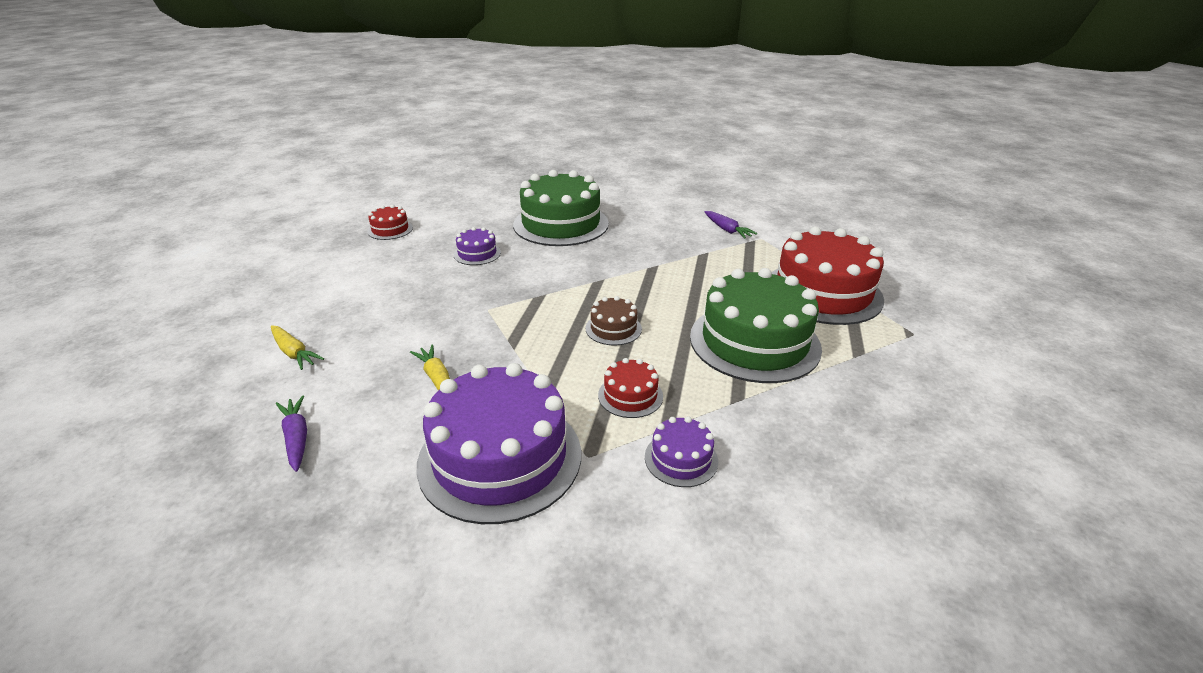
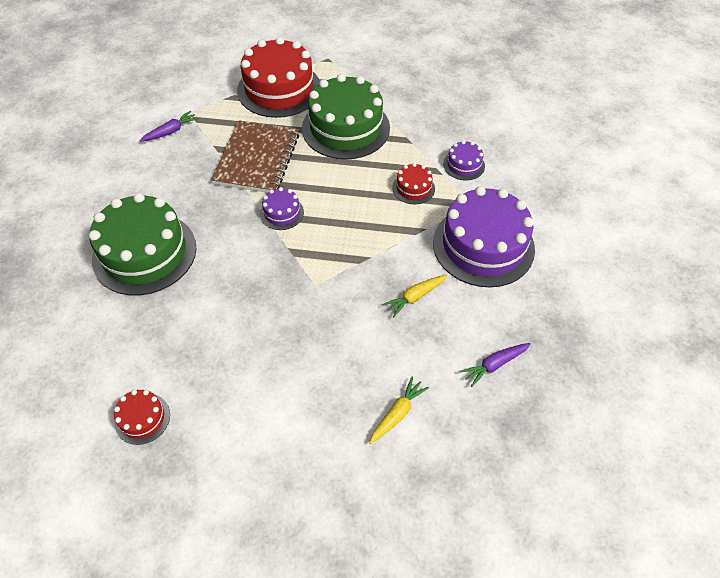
camera: 95 degrees left, 20 degrees up
purple cake [454,227,501,265] -> purple cake moved to [260,187,304,230]
brown cake [586,296,642,345] -> none
none -> brown notebook [211,120,299,193]

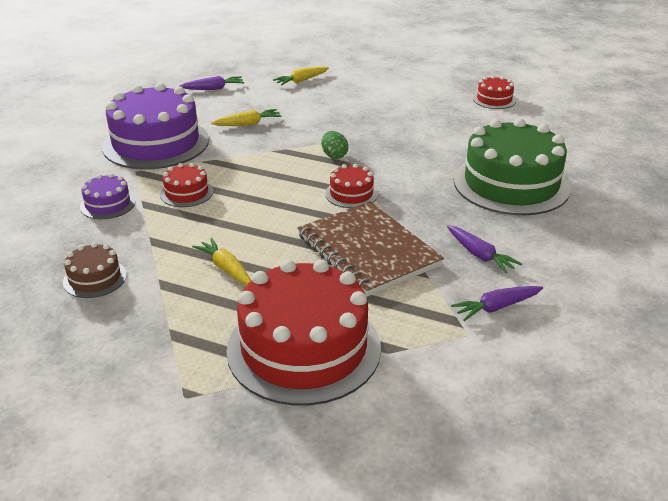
camera: 165 degrees left, 20 degrees down
brown notebook [211,120,299,193] -> brown notebook turned 60 degrees counterclockwise [297,202,444,296]
purple cake [260,187,304,230] -> red cake [325,164,378,208]
green cake [302,74,390,160] -> yellow carrot [192,238,251,285]
none -> brown cake [63,242,127,298]
none -> green egg [321,131,348,159]
none -> purple carrot [447,225,522,273]

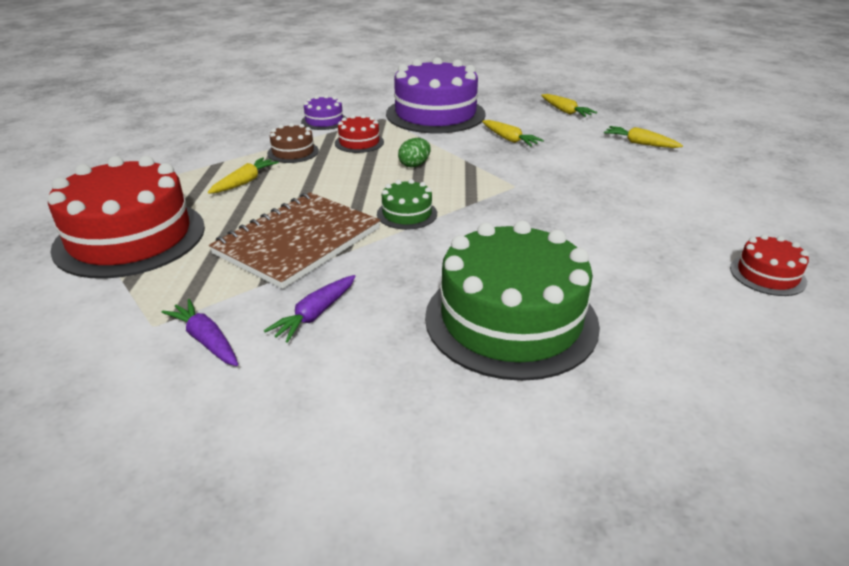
camera: 70 degrees right, 0 degrees up
brown cake [63,242,127,298] -> brown cake moved to [267,123,319,163]
purple carrot [179,76,244,90] -> yellow carrot [541,94,597,117]
green egg [321,131,348,159] -> green egg moved to [398,138,431,168]
red cake [325,164,378,208] -> green cake [377,179,437,230]

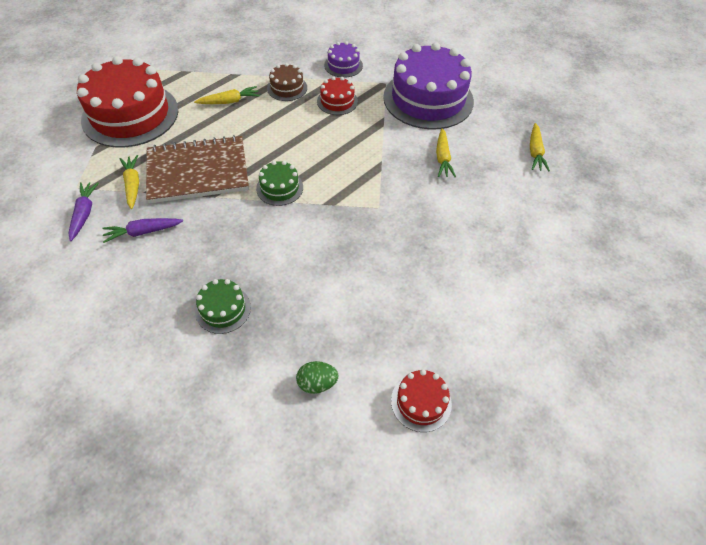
camera: 40 degrees right, 20 degrees up
green egg [398,138,431,168] -> green egg moved to [296,361,338,394]
green cake [425,220,600,381] -> green cake [195,279,251,334], size x0.45
yellow carrot [604,126,683,148] -> yellow carrot moved to [120,155,139,209]

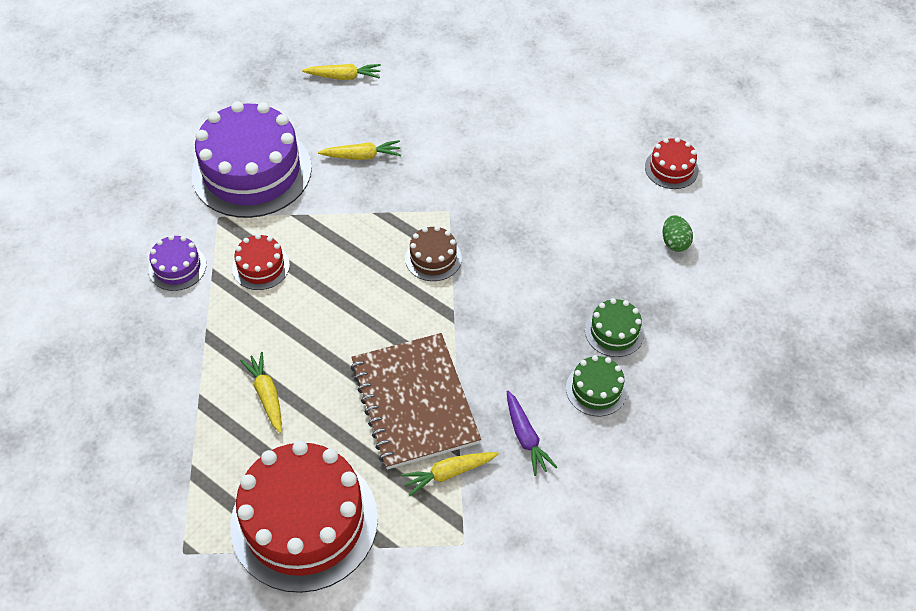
camera: 95 degrees left, 0 degrees up
purple carrot [69,182,99,241] -> none
green cake [256,161,303,206] -> green cake moved to [566,355,627,416]
brown cake [267,63,307,101] -> brown cake moved to [405,226,462,281]

